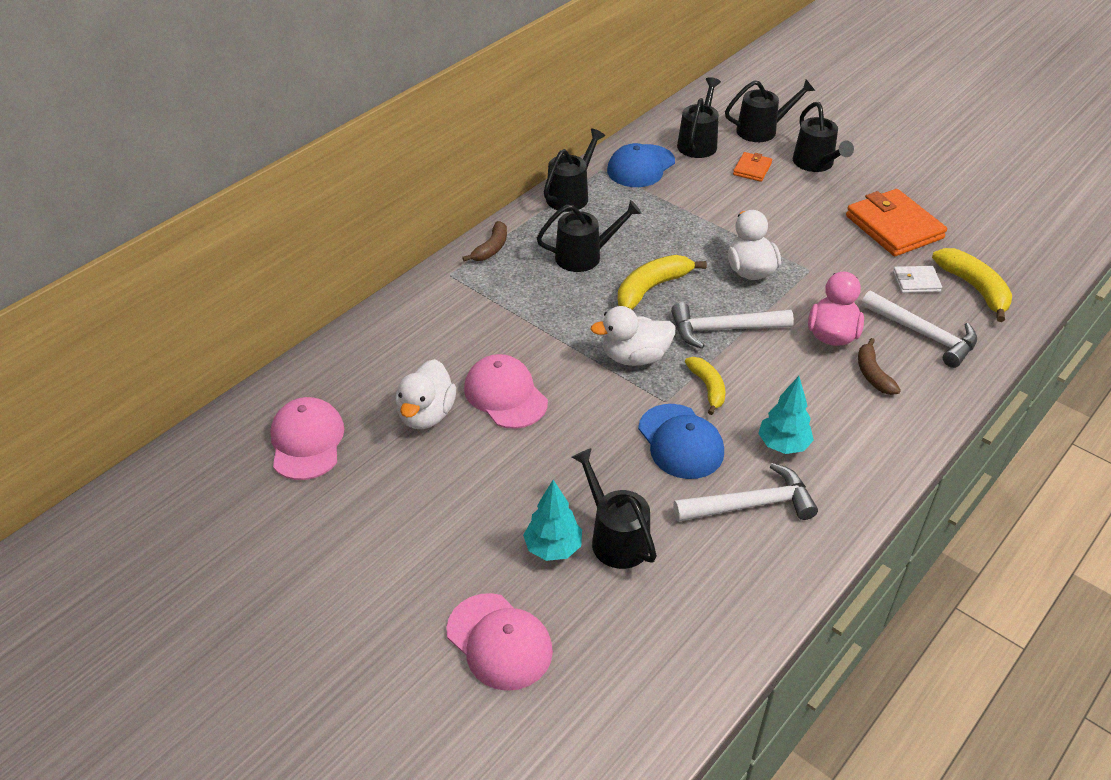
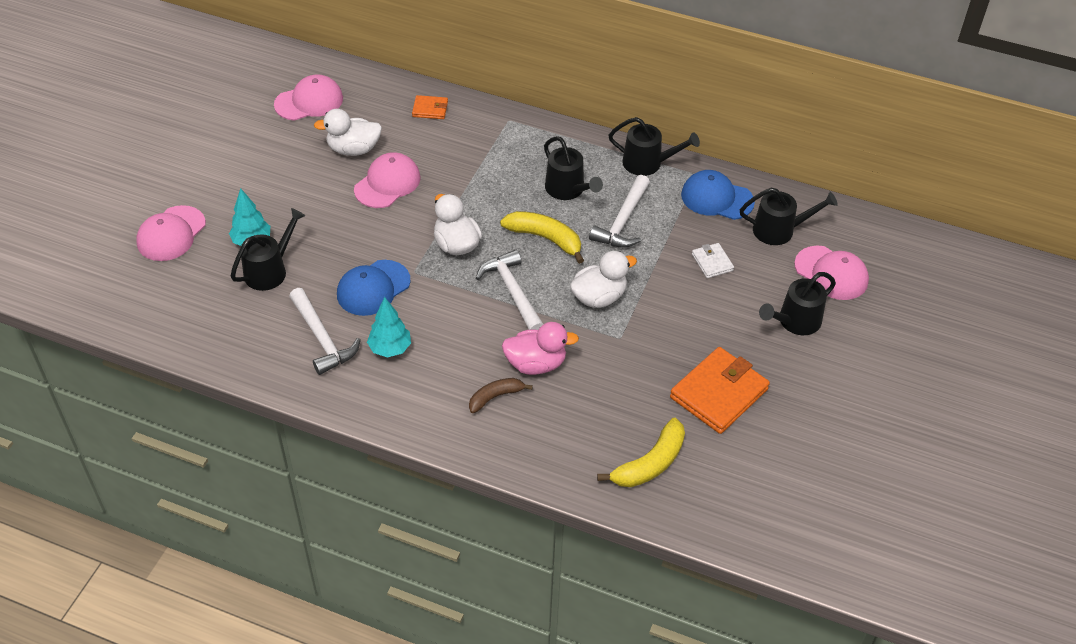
camera: 70 degrees right, 5 degrees up
brown banana [462,221,507,261] -> none
yellow banana [685,357,725,415] -> none
black watering can [725,79,815,142] -> pink cap [794,245,869,300]
orange wallet [733,152,772,182] -> orange wallet moved to [412,95,448,119]
white hammer [861,290,977,368] -> white hammer moved to [589,175,650,248]
white wallet [893,266,942,293] -> white wallet moved to [692,243,734,278]

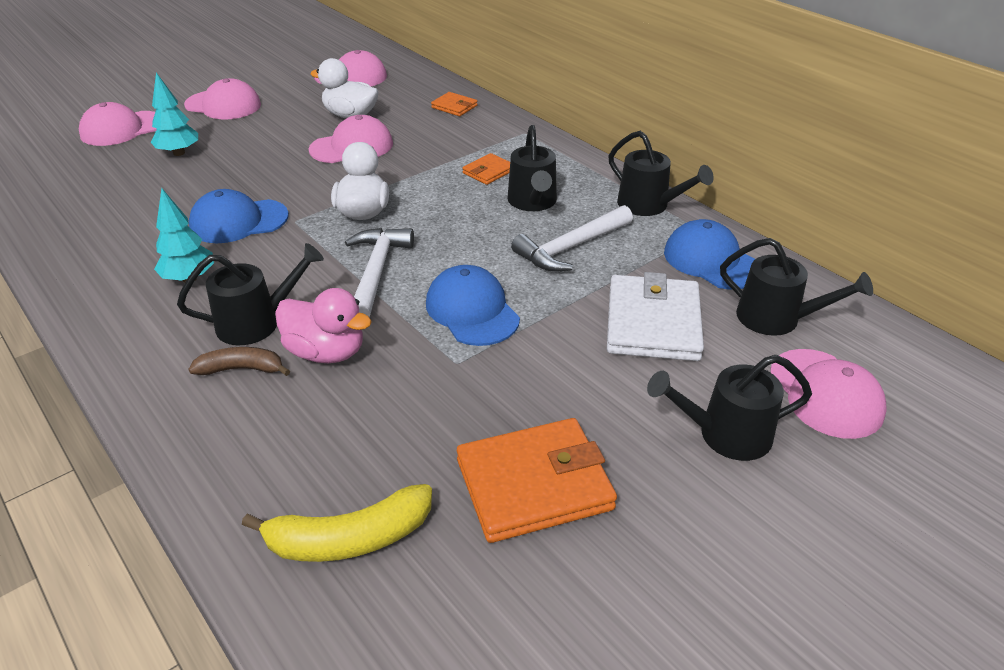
camera: 30 degrees right, 10 degrees down
black watering can [231,208,305,291] -> black watering can moved to [177,243,324,345]
white hammer [289,288,361,375] -> none
yellow banana [500,211,584,264] -> none
white duck [570,251,637,308] -> blue cap [426,265,520,346]
white wallet [692,243,734,278] -> white wallet [607,272,704,361], size x2.02
none -> pink cap [184,78,261,120]
none -> orange wallet [463,153,510,185]

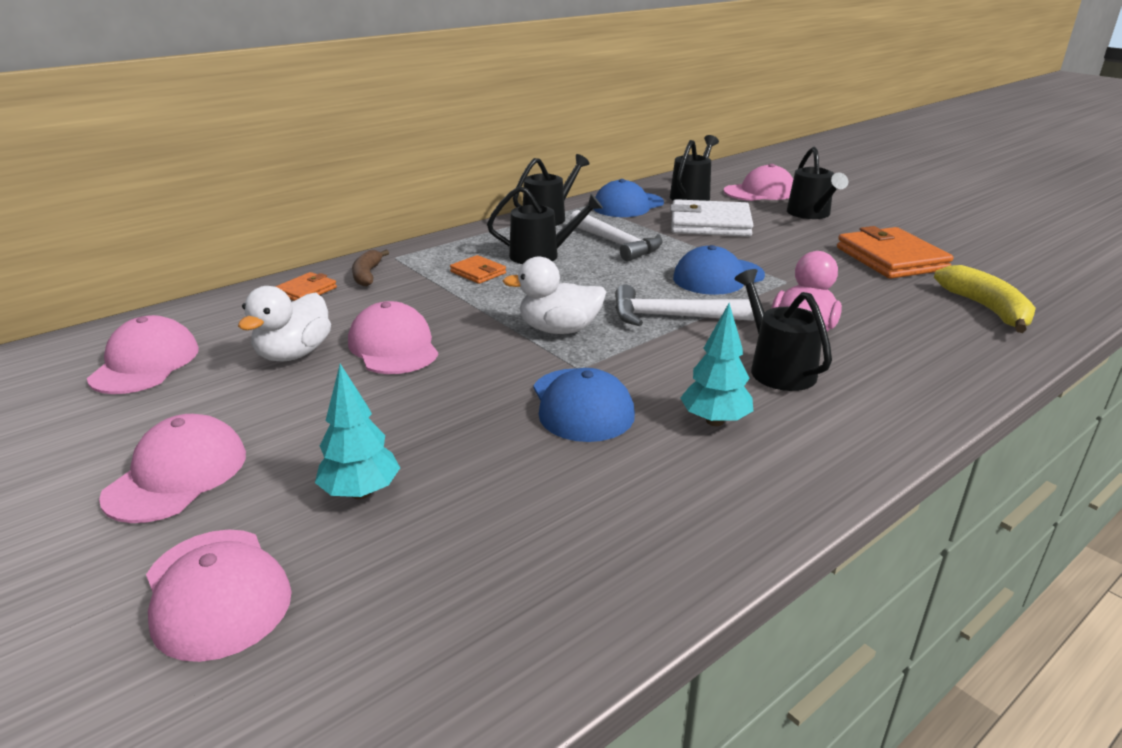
camera: 90 degrees left, 10 degrees down
brown banana [188,347,290,376] -> brown banana moved to [352,250,389,287]

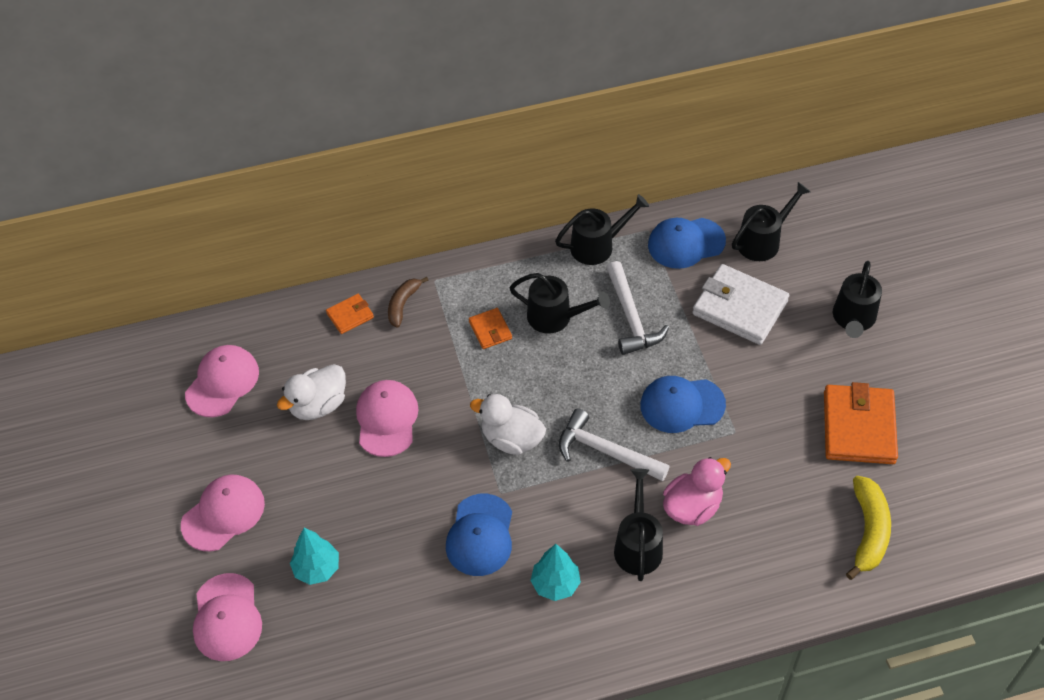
camera: 25 degrees right, 25 degrees up
pink cap [724,164,793,201] -> none

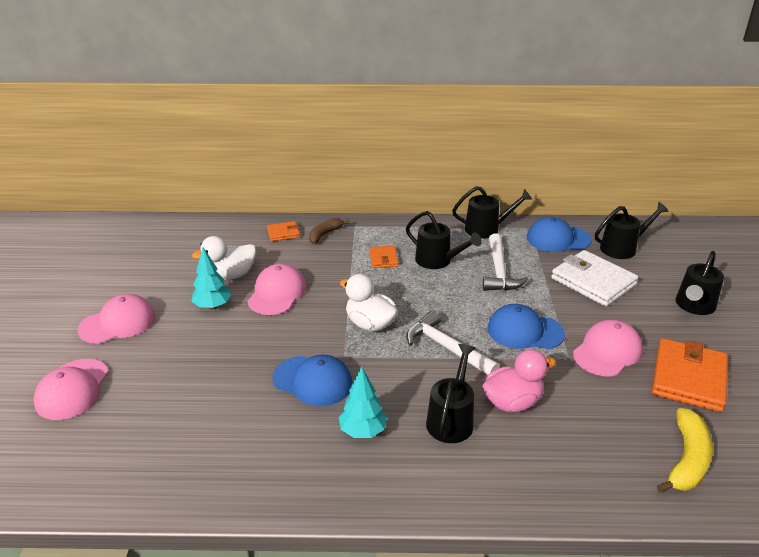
camera: 15 degrees right, 20 degrees down
pink cap [185,345,259,417] -> pink cap moved to [573,320,643,377]
turquoise tree [290,528,339,585] -> turquoise tree moved to [191,247,231,309]
blue cap [446,494,512,576] -> blue cap turned 90 degrees counterclockwise [272,355,353,406]

